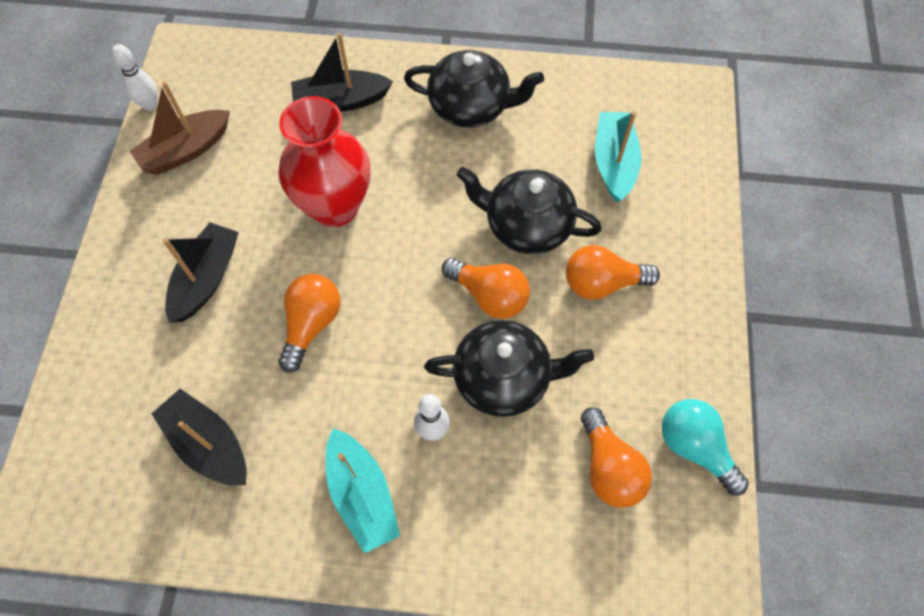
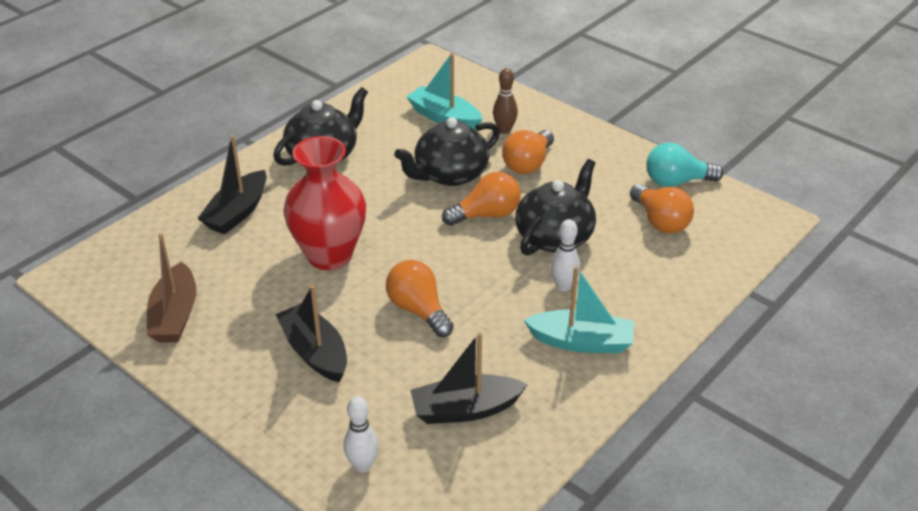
camera: 55 degrees left, 25 degrees down
white bowling pin [112,44,157,111] -> white bowling pin moved to [344,396,379,472]
orange light bulb [581,407,652,508] -> orange light bulb turned 45 degrees clockwise [630,184,694,233]
none -> brown bowling pin [493,68,518,134]

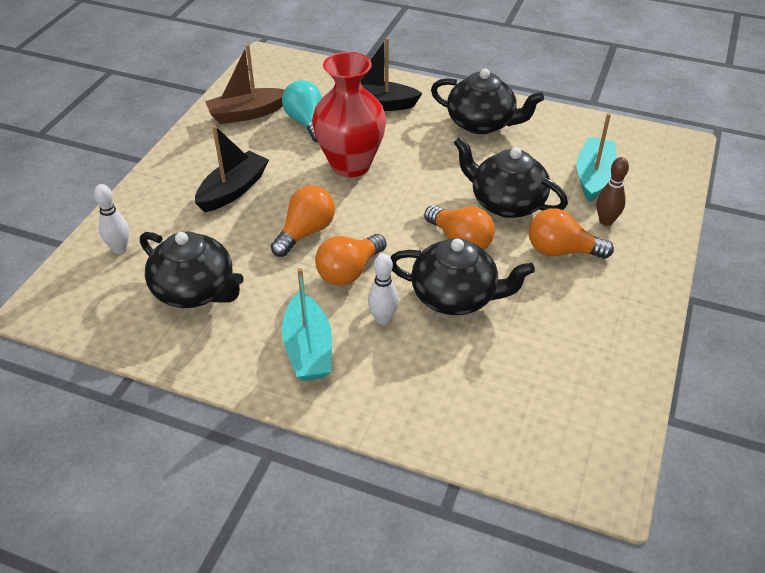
camera: 70 degrees right, 5 degrees up
black boat [410,332,528,424] -> black teapot [140,231,244,308]
orange light bulb [630,184,694,233] -> orange light bulb moved to [315,234,387,285]
turquoise light bulb [646,142,724,187] -> turquoise light bulb moved to [282,80,322,142]

